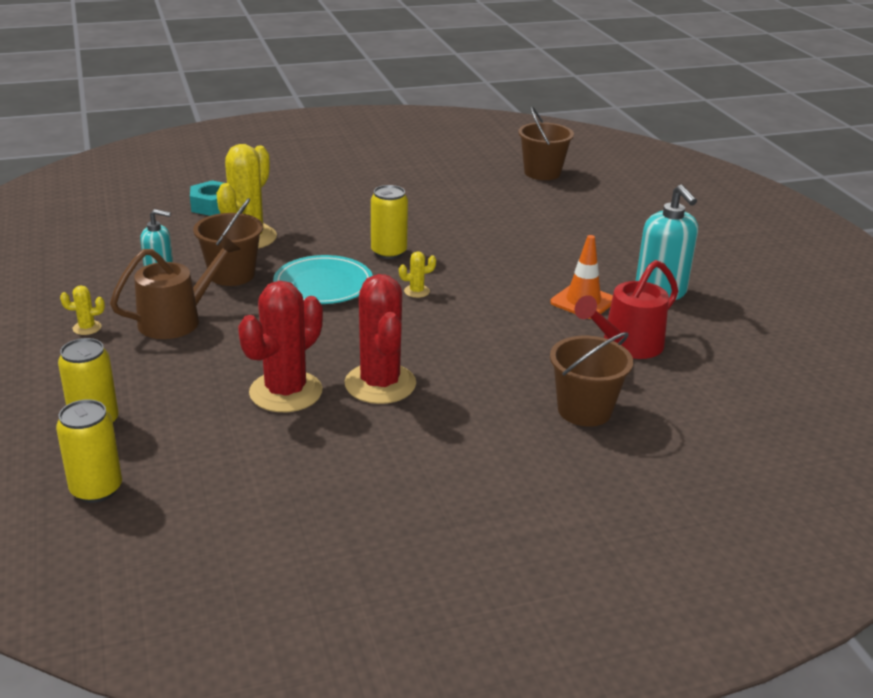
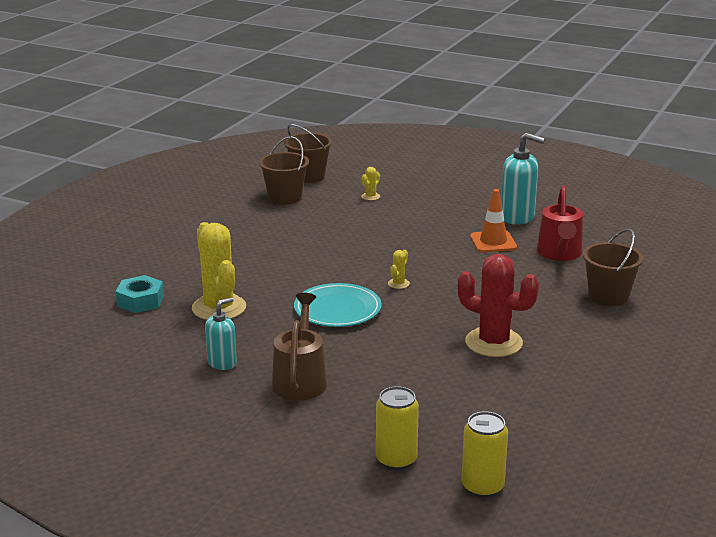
camera: 45 degrees left, 5 degrees down
yellow cactus [60,285,105,335] -> yellow cactus moved to [361,167,380,200]
brown bucket [193,198,263,286] -> brown bucket moved to [259,136,309,204]
red cactus [238,281,323,412] -> none
yellow can [371,185,408,259] -> none

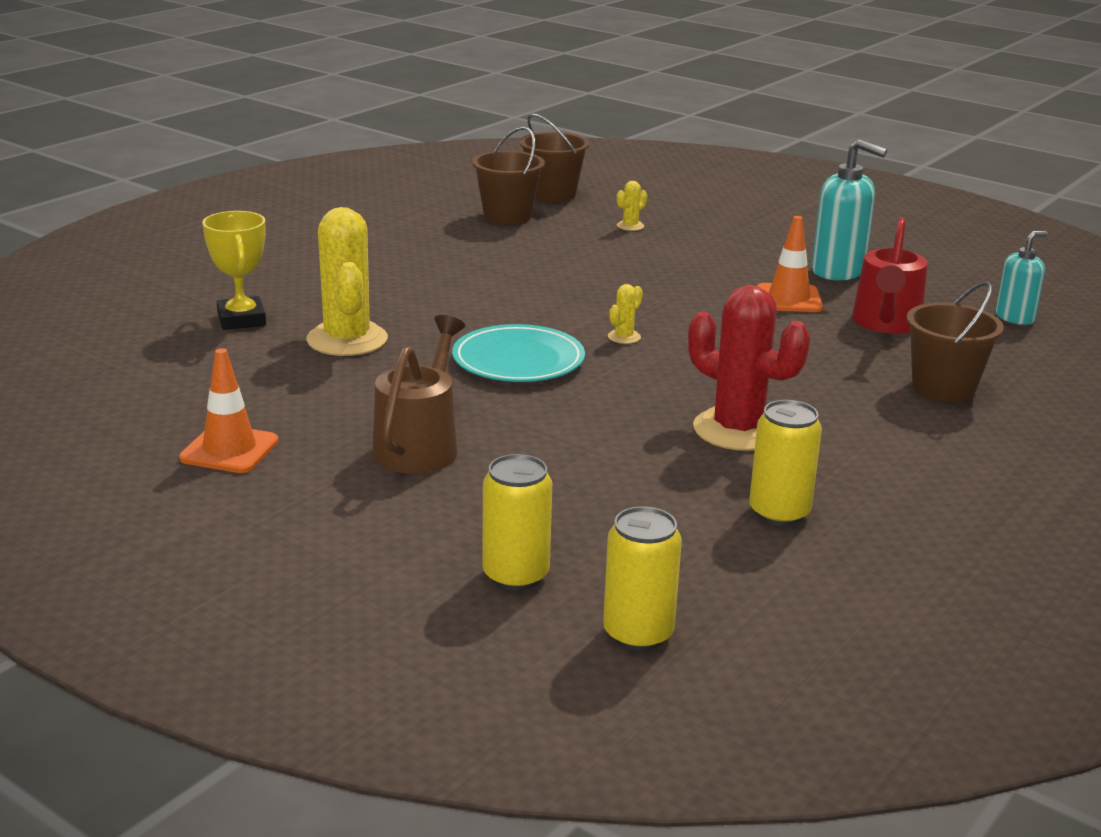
camera: 10 degrees right, 0 degrees up
turquoise nut [116,275,164,313] -> yellow trophy [202,211,266,330]
turquoise soap dispenser [205,297,237,370] -> turquoise soap dispenser moved to [995,231,1048,325]
none -> orange traffic cone [179,348,279,473]
none -> yellow can [749,400,822,526]

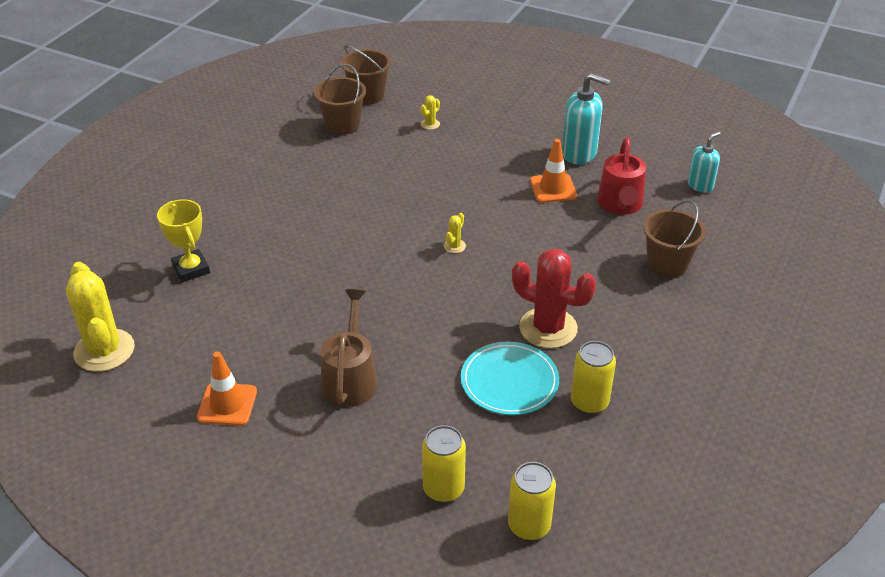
camera: 10 degrees left, 15 degrees up
yellow cactus [306,207,388,356] -> yellow cactus moved to [66,262,135,372]
turquoise plate [452,324,585,382] -> turquoise plate moved to [461,341,559,415]

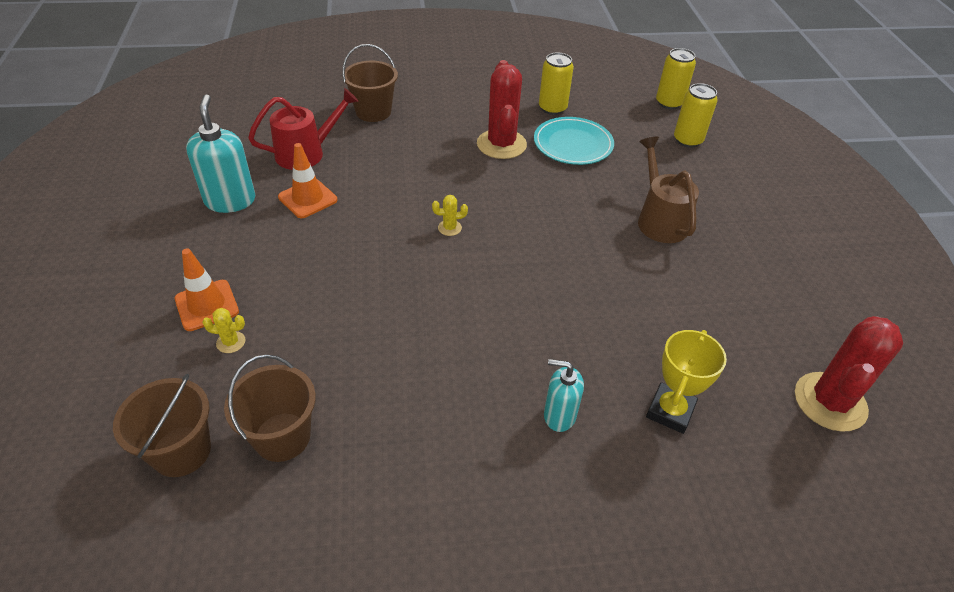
camera: 125 degrees left, 5 degrees up
yellow cactus [66,262,135,372] -> red cactus [795,316,903,432]
orange traffic cone [197,352,257,426] -> orange traffic cone moved to [175,248,239,331]
brown watering can [321,289,377,407] -> brown watering can turned 105 degrees clockwise [638,137,699,243]
turquoise soap dispenser [688,131,721,193] -> turquoise soap dispenser moved to [544,359,584,432]

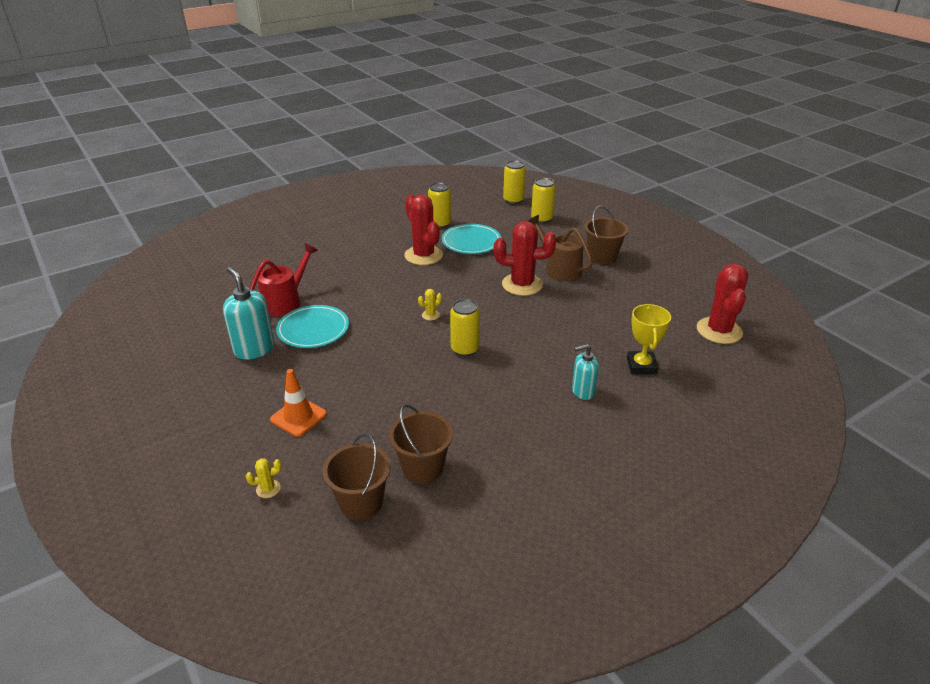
camera: 25 degrees left, 10 degrees down
yellow cactus [202,308,245,353] -> yellow cactus moved to [246,459,282,498]
orange traffic cone [278,143,338,218] -> turquoise plate [276,305,349,348]
brown bucket [342,44,398,122] -> brown bucket moved to [584,206,628,265]
none -> yellow can [450,299,480,356]
none -> red cactus [494,221,556,296]

